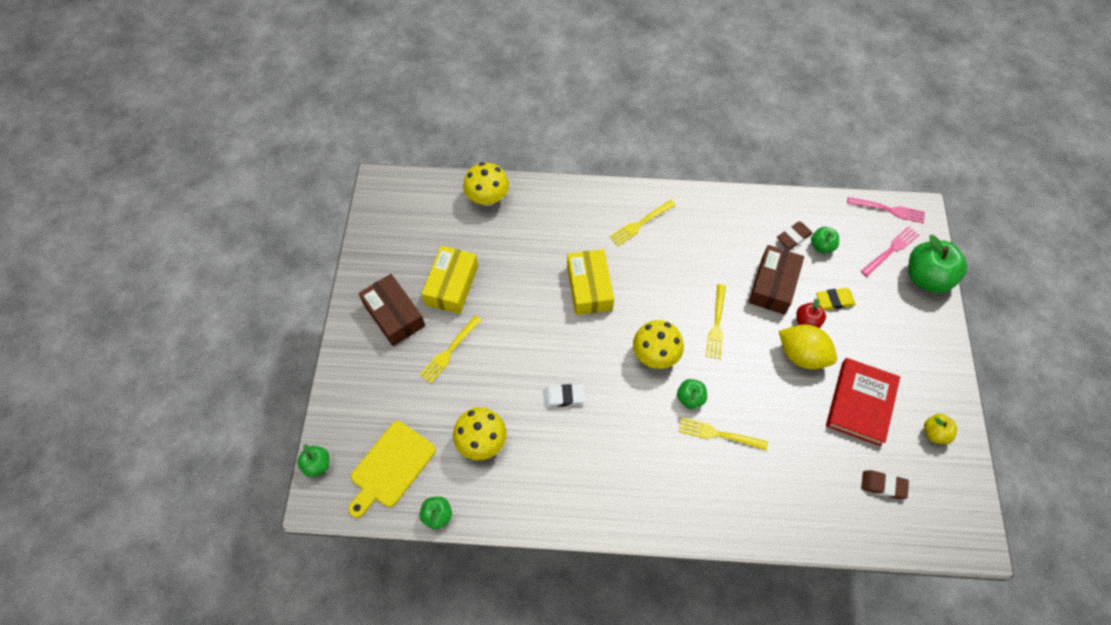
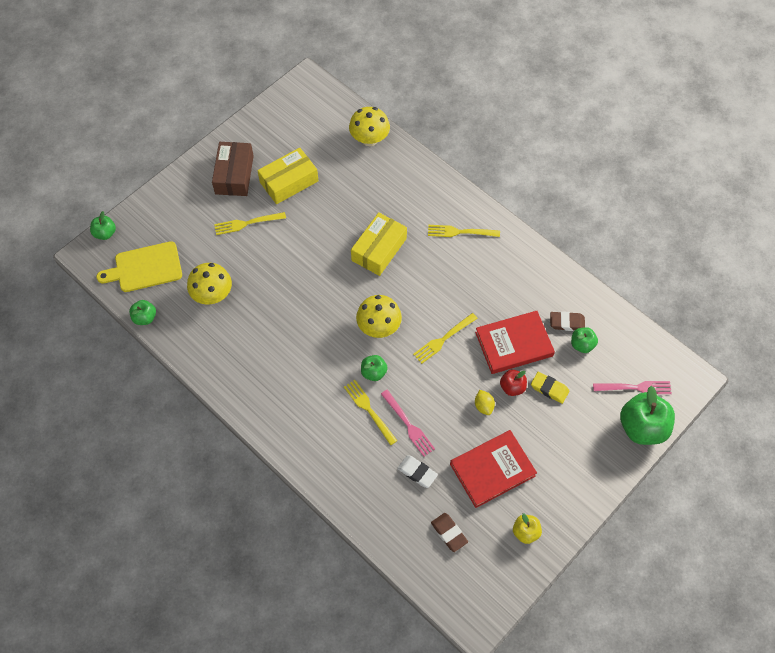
camera: 40 degrees right, 0 degrees up
white eraser [543,384,585,407] -> white eraser moved to [397,455,438,488]
brown box [748,245,804,315] -> red book [475,311,555,374]
yellow lemon [779,324,837,369] -> yellow lemon [475,390,495,415], size x0.50
pink fork [847,197,925,223] -> pink fork moved to [381,390,435,457]

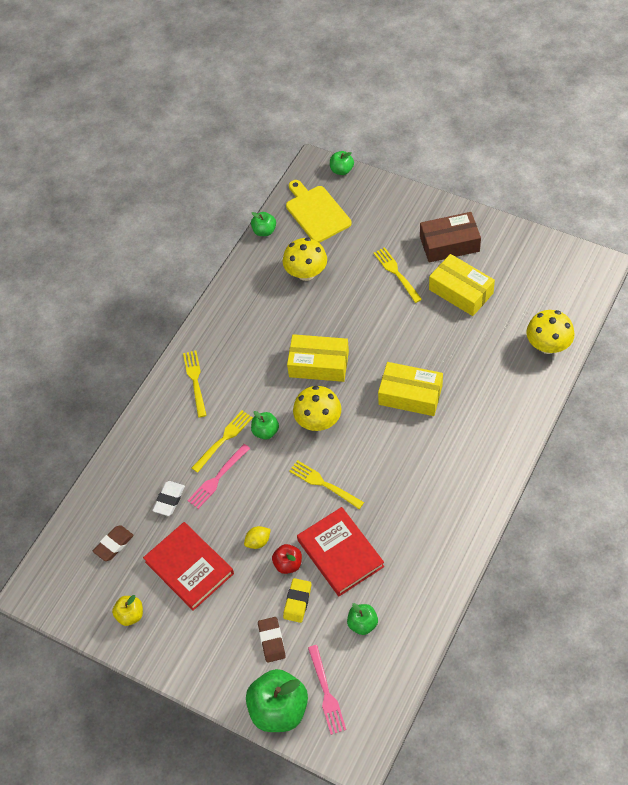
camera: 80 degrees right, 5 degrees down
yellow fork [428,225,500,237] -> yellow fork moved to [183,351,207,418]
brown eraser [550,311,585,331] -> brown eraser moved to [258,617,286,663]
none -> yellow box [287,334,349,382]

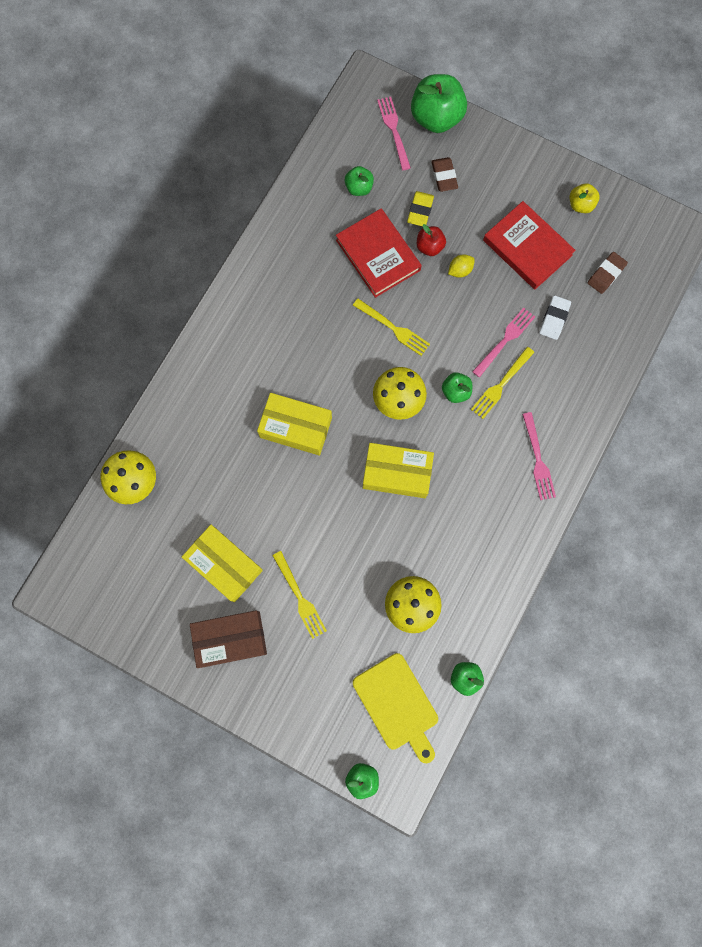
camera: 175 degrees right, 20 degrees up
yellow fork [183,351,207,418] -> pink fork [522,412,556,500]

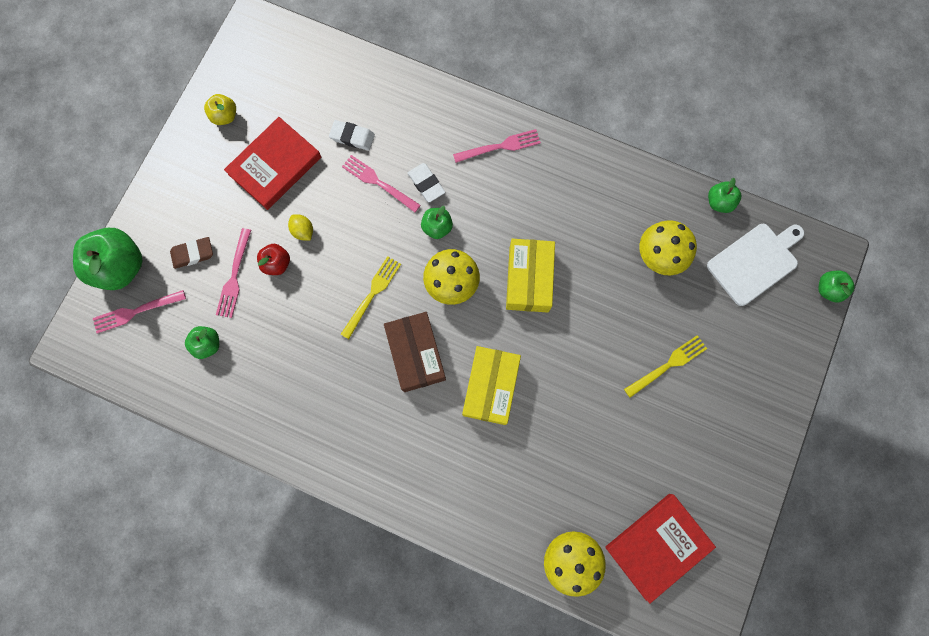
camera: 95 degrees left, 0 degrees up
yellow box [182,525,263,602] -> none
brown box [190,610,267,668] -> brown box moved to [384,312,446,392]
red book [336,208,422,298] -> red book moved to [605,494,716,603]
yellow cutting board [353,653,438,763] -> white cutting board [707,224,805,306]
yellow eraser [407,191,434,226] -> pink fork [216,228,251,318]
yellow fork [471,347,534,419] -> white eraser [408,163,445,202]
brown eraser [588,252,628,294] -> none

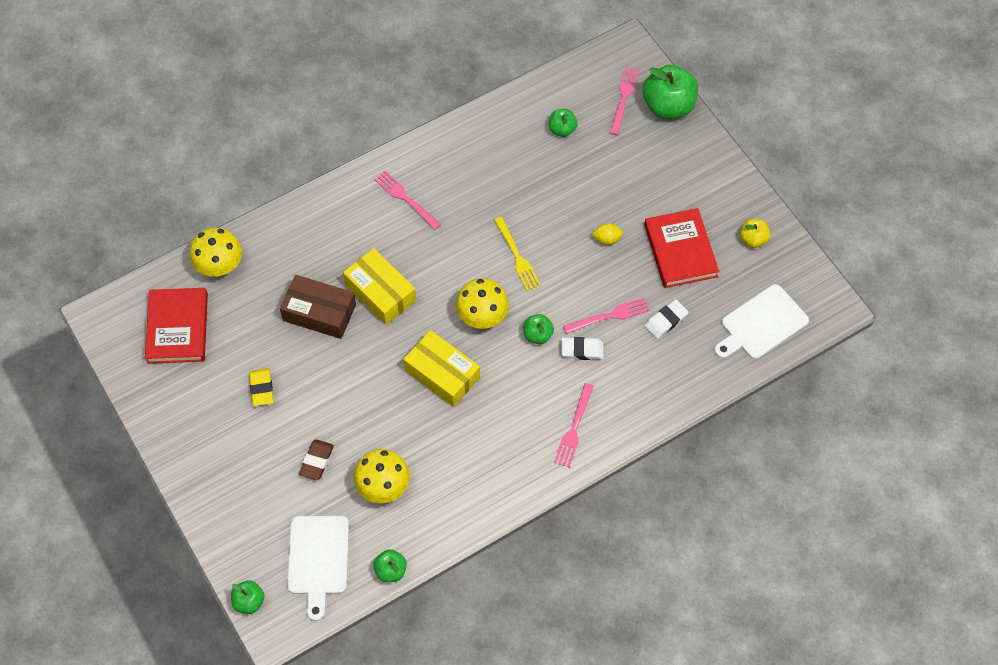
camera: 125 degrees right, 15 degrees down
brown eraser [170,237,213,269] -> brown eraser moved to [299,439,334,480]
pink fork [216,228,251,318] -> pink fork moved to [374,171,441,230]
red apple [257,244,290,275] -> none
brown box [384,312,446,392] -> brown box moved to [280,275,356,339]
yellow fork [624,335,707,398] -> none
none -> yellow eraser [249,368,274,406]
none -> white cutting board [714,284,809,359]

